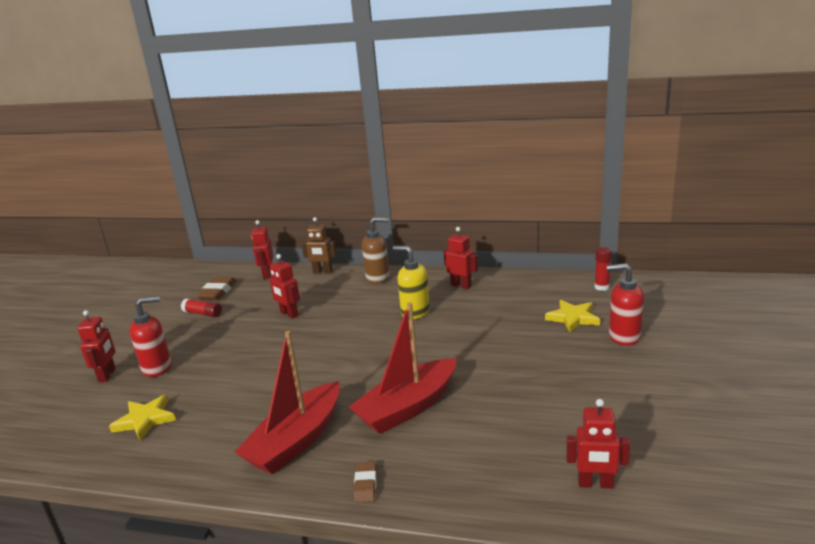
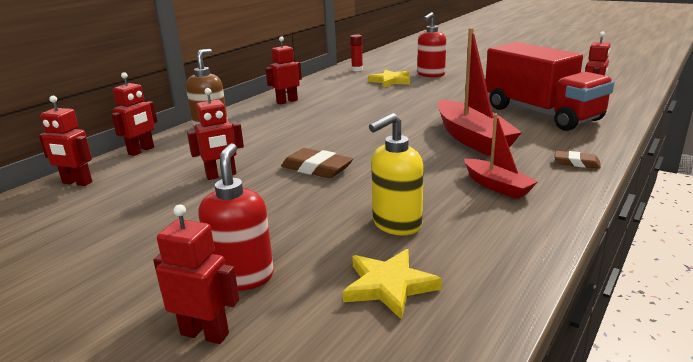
camera: 70 degrees left, 0 degrees up
red glue stick [181,299,222,317] -> none
brown eraser [196,276,237,300] -> brown eraser moved to [281,148,353,178]
red boat [235,331,340,474] -> red boat [464,114,539,199], size x0.57
brown robot [301,217,337,274] -> red robot [111,72,157,156]
yellow soap dispenser [393,246,430,319] -> yellow soap dispenser moved to [369,113,424,235]
none -> red truck [485,42,614,131]

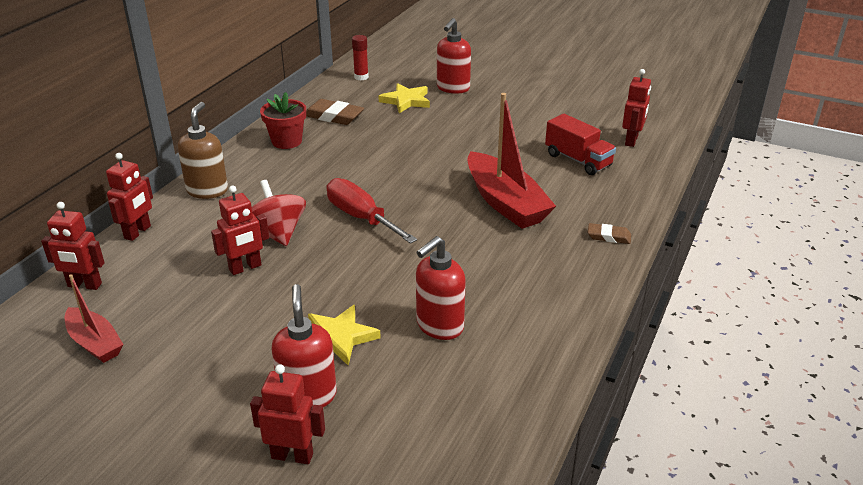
camera: 10 degrees left, 10 degrees up
red robot [266,36,302,105] -> red flower pot [260,92,306,149]
brown eraser [281,148,353,178] -> brown eraser moved to [306,99,364,125]
yellow star [343,249,442,320] -> yellow star moved to [308,305,381,366]
yellow soap dispenser [369,113,424,235] -> red soap dispenser [416,236,466,340]
red boat [464,114,539,199] -> red boat moved to [65,274,124,363]
red truck [485,42,614,131] -> red truck [545,114,616,175], size x0.54
none -> red spinning top [252,180,306,246]
none -> red screwdriver [327,178,417,244]

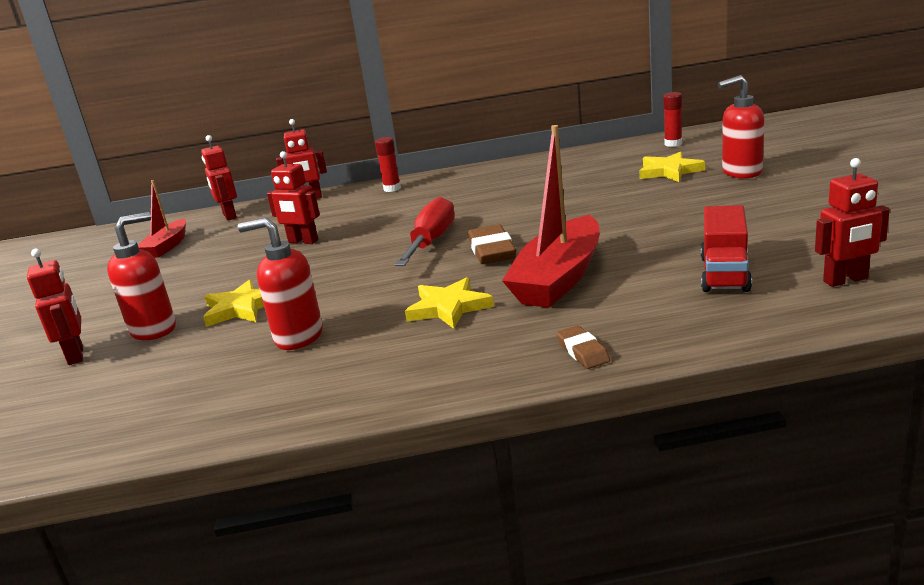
camera: 60 degrees right, 10 degrees down
brown soap dispenser [178,102,228,199] -> red glue stick [375,137,401,192]
red spinning top [252,180,306,246] -> none
red flower pot [260,92,306,149] -> none
brown eraser [306,99,364,125] -> brown eraser moved to [468,224,516,264]
none -> yellow star [405,277,494,329]

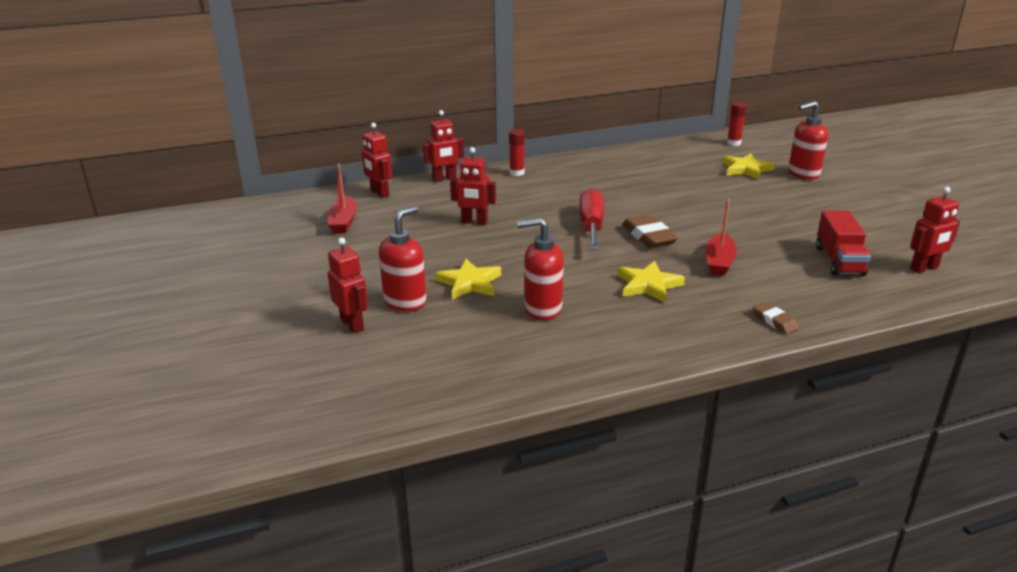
camera: 15 degrees left, 5 degrees up
red boat [502,125,599,308] -> red boat [705,199,737,276], size x0.57

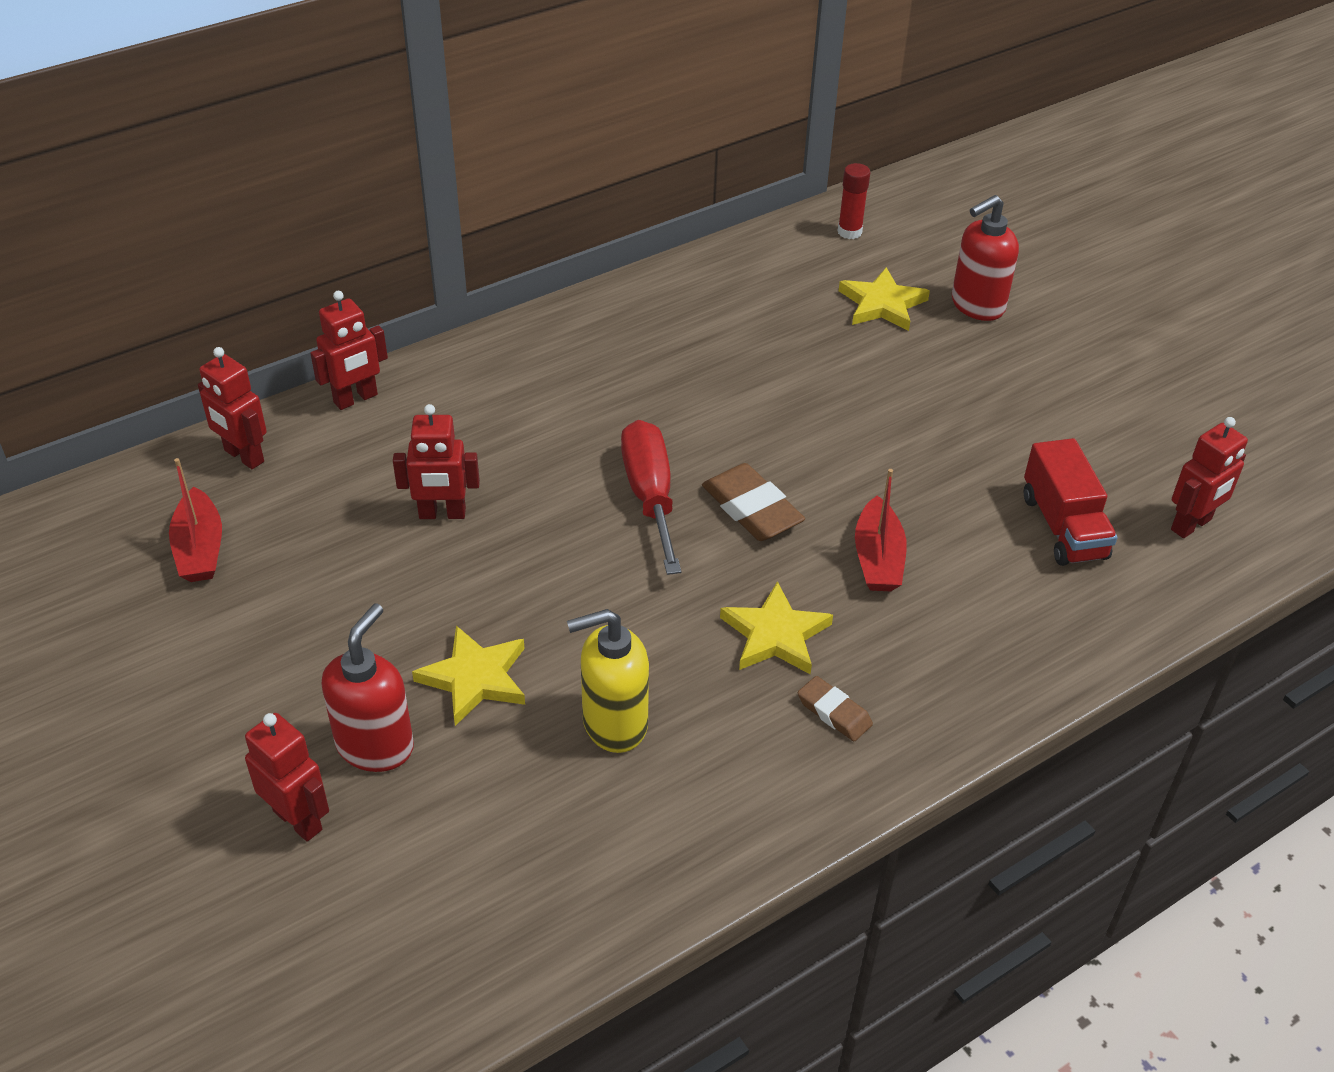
camera: 15 degrees left, 15 degrees up
red glue stick [509,129,525,176] -> none
red soap dispenser [517,217,564,320] -> yellow soap dispenser [567,609,649,753]
brown eraser [753,302,799,334] -> brown eraser moved to [798,676,873,741]

